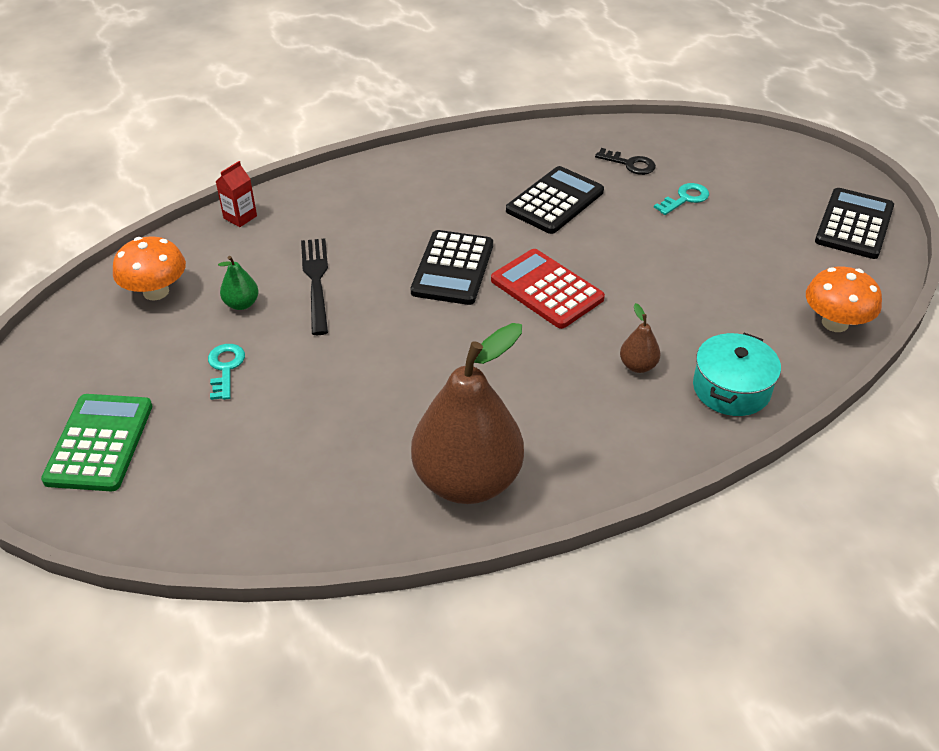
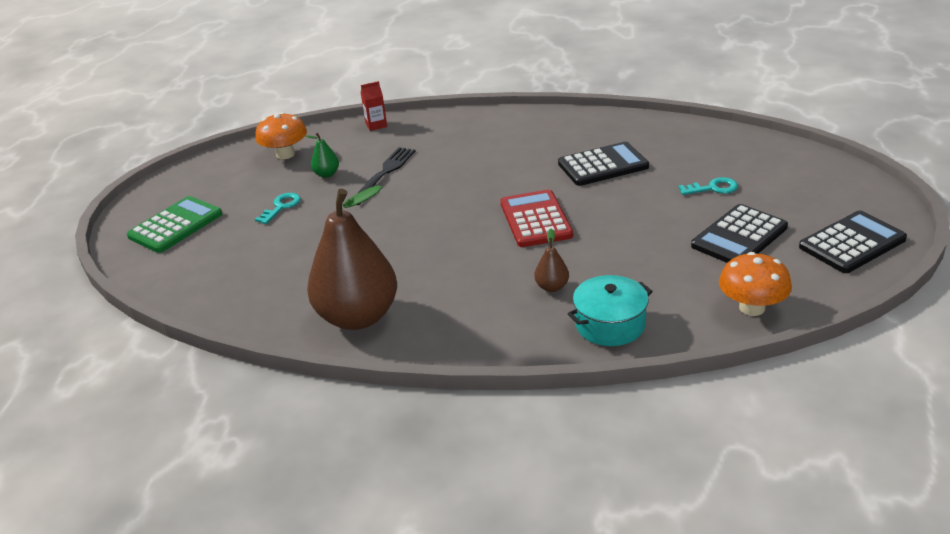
camera: 35 degrees right, 10 degrees down
black calculator [411,230,493,305] -> black calculator moved to [691,204,788,263]
black key [595,148,656,175] -> none

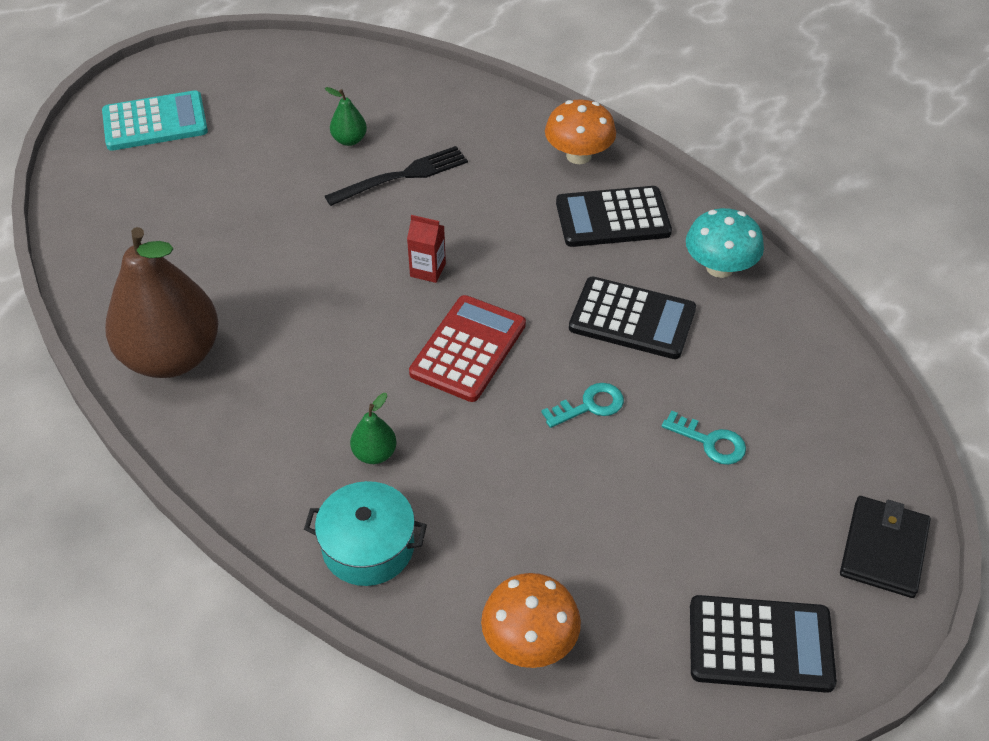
camera: 35 degrees right, 15 degrees up
green calculator [127,196,222,253] -> turquoise calculator [102,90,208,151]
orange mushroom [255,112,307,159] -> orange mushroom moved to [545,99,616,164]
turquoise key [255,193,301,224] -> turquoise key moved to [541,383,624,428]
red carton [361,81,387,131] -> red carton moved to [407,215,446,283]
brown pear [534,229,569,292] -> green pear [350,393,396,464]
black calculator [691,204,788,263] -> black calculator moved to [556,186,672,247]
none -> turquoise mushroom [686,208,764,278]
none -> black wallet [840,496,931,598]

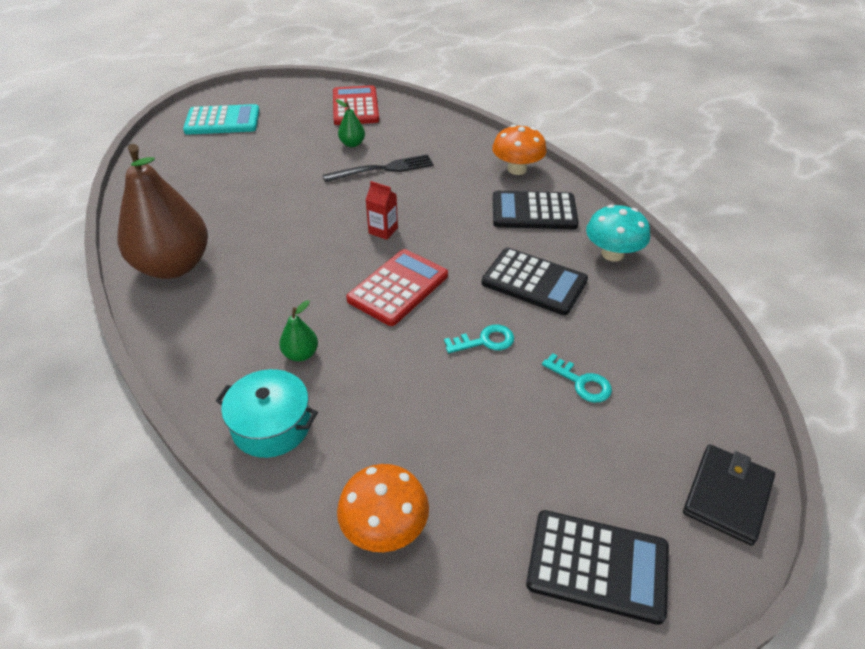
camera: 10 degrees right, 5 degrees down
none -> red calculator [333,85,379,125]

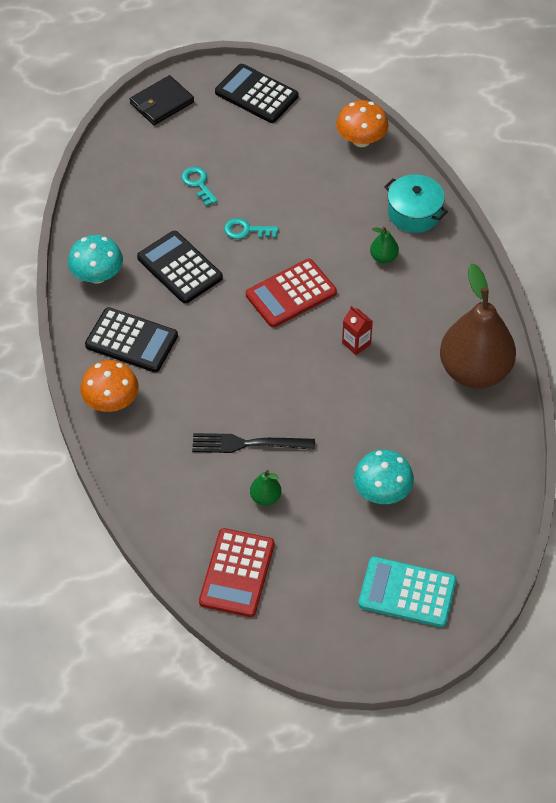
camera: 160 degrees left, 10 degrees up
red carton [366,181,398,240] -> red carton moved to [342,306,373,355]
none -> turquoise mushroom [354,450,414,504]

